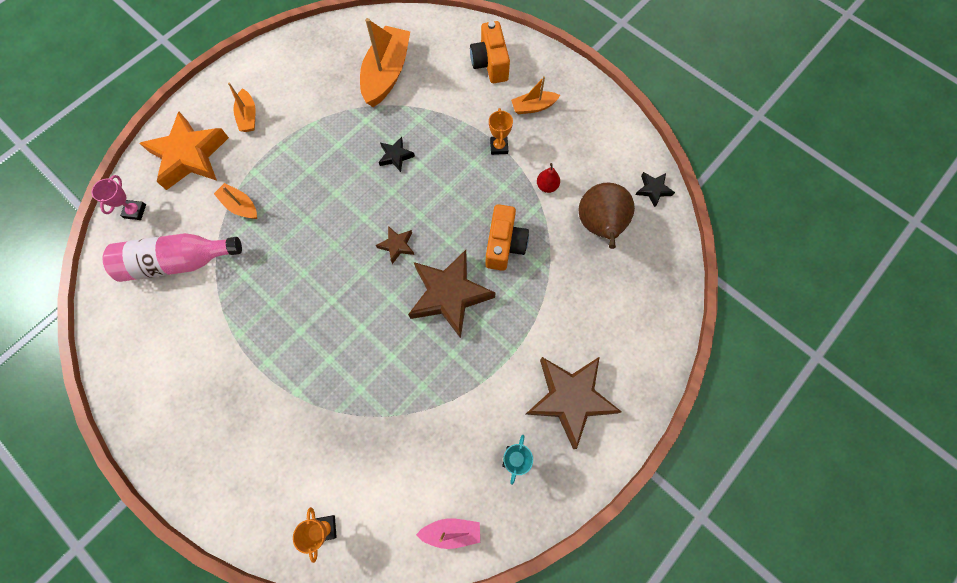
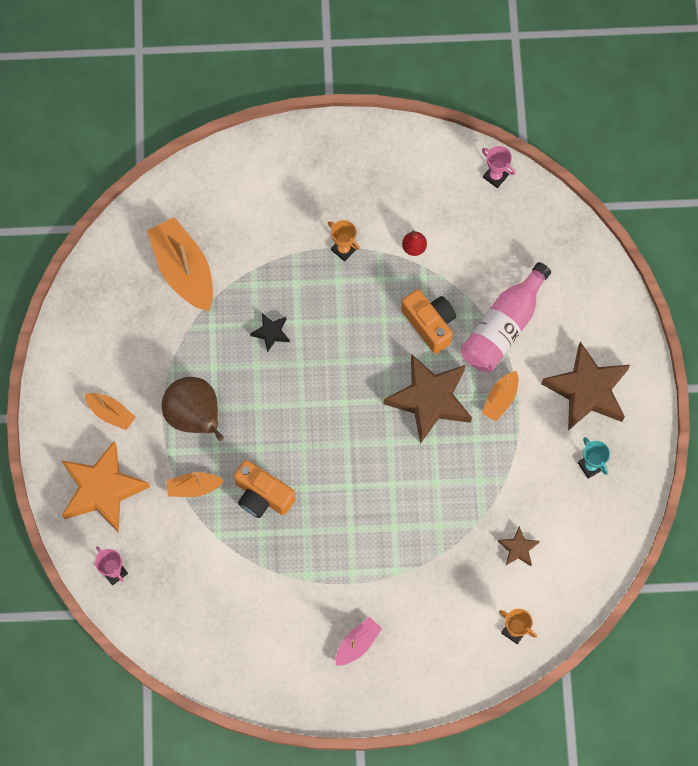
camera: 45 degrees left, 0 degrees up
pink bottle [103,233,242,282] -> pink bottle moved to [461,262,551,372]
brown star [376,226,414,264] -> brown star moved to [498,526,540,566]
pink boat [416,518,480,549] -> pink boat moved to [336,617,382,666]
orange camera [470,21,510,83] -> orange camera moved to [234,460,296,518]
orange boat [511,76,560,114] -> orange boat moved to [482,371,518,421]
brown pear [578,183,635,249] -> brown pear moved to [162,377,224,441]
black star [635,172,675,207] -> pink trophy [482,146,515,188]

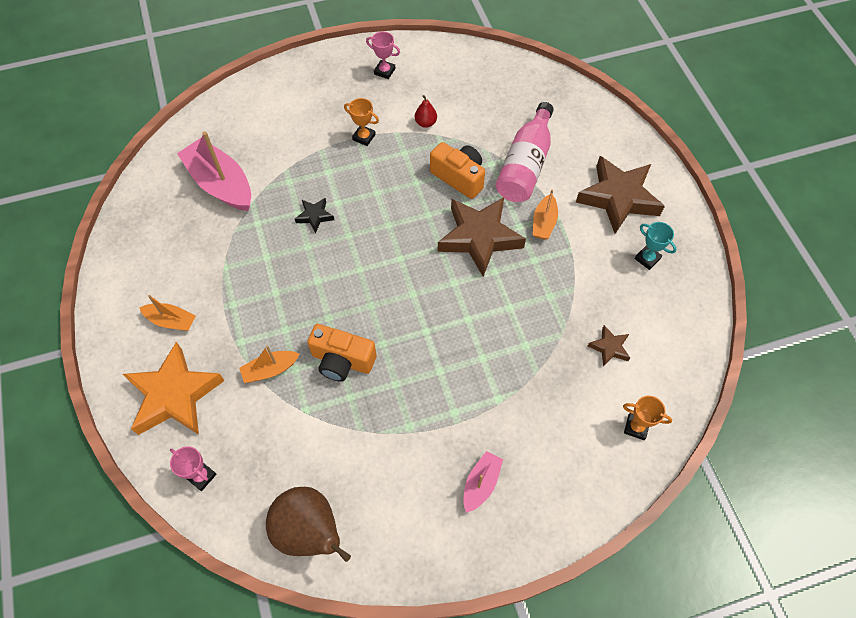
camera: 15 degrees left, 10 degrees down
orange boat [147,217,213,311] -> pink boat [177,131,251,211]
brown pear [162,377,224,441] -> brown pear moved to [266,487,351,562]
pink trophy [482,146,515,188] -> pink trophy moved to [366,31,400,79]

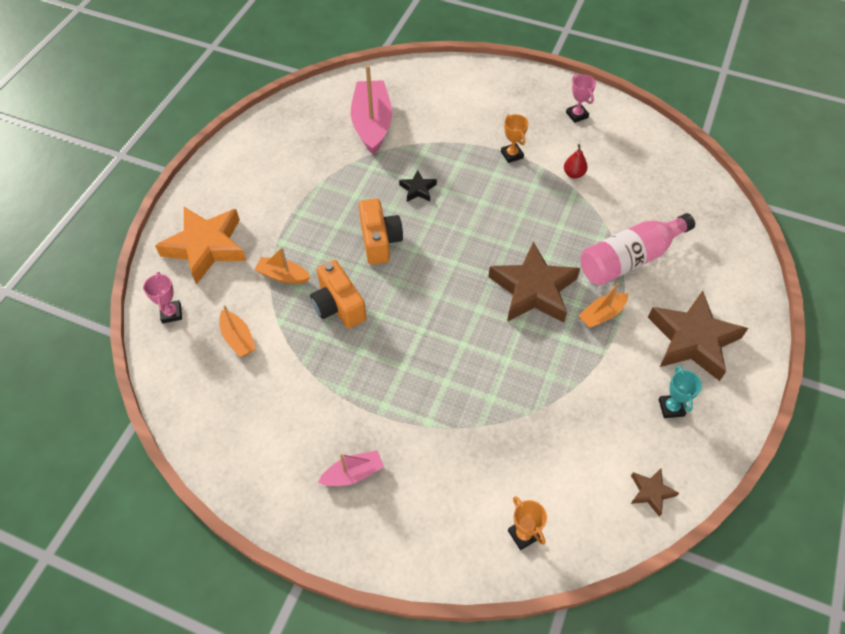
camera: 40 degrees right, 5 degrees down
orange boat [139,295,196,331] -> orange boat moved to [219,305,256,357]
brown pear [266,487,351,562] -> none
orange camera [430,142,485,199] -> orange camera moved to [359,198,403,265]
brown star [588,325,630,367] -> brown star moved to [631,469,679,517]

